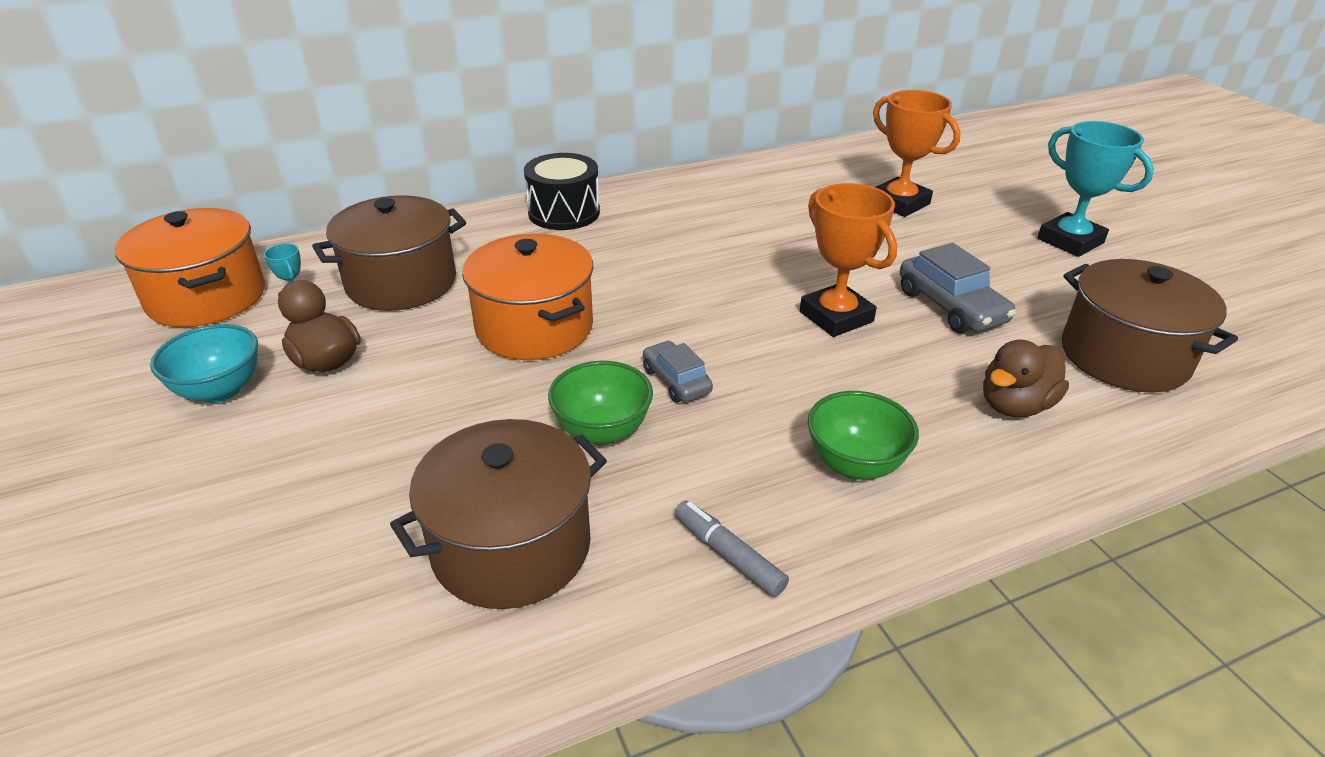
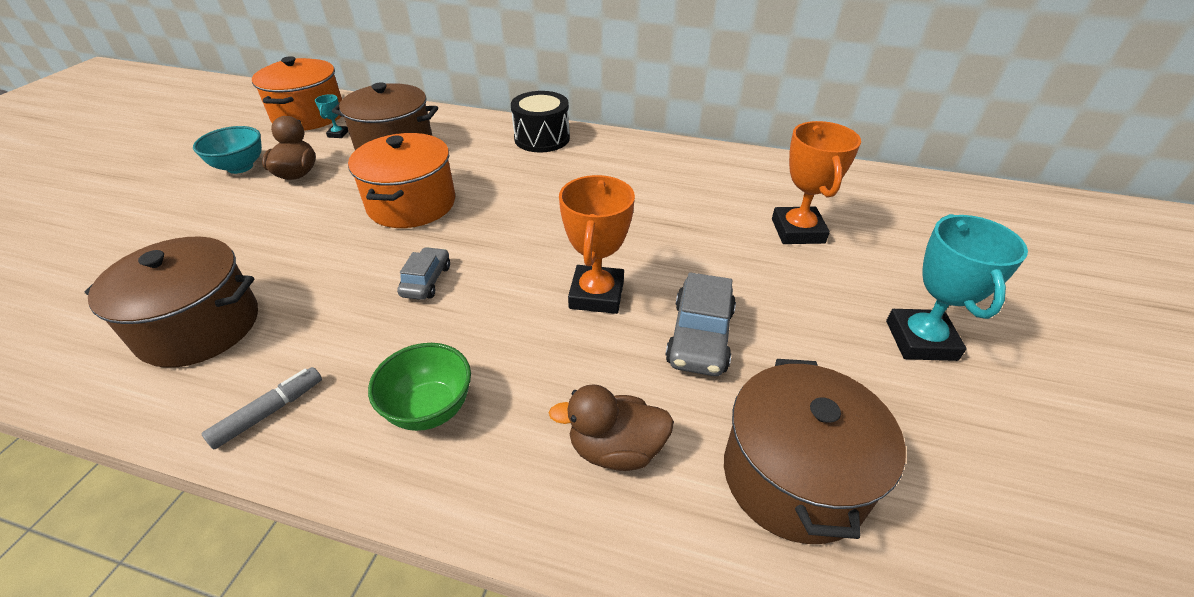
camera: 40 degrees right, 5 degrees up
green bowl [548,361,653,445] -> none
grey marker [675,501,789,597] -> grey marker turned 45 degrees clockwise [201,367,322,449]

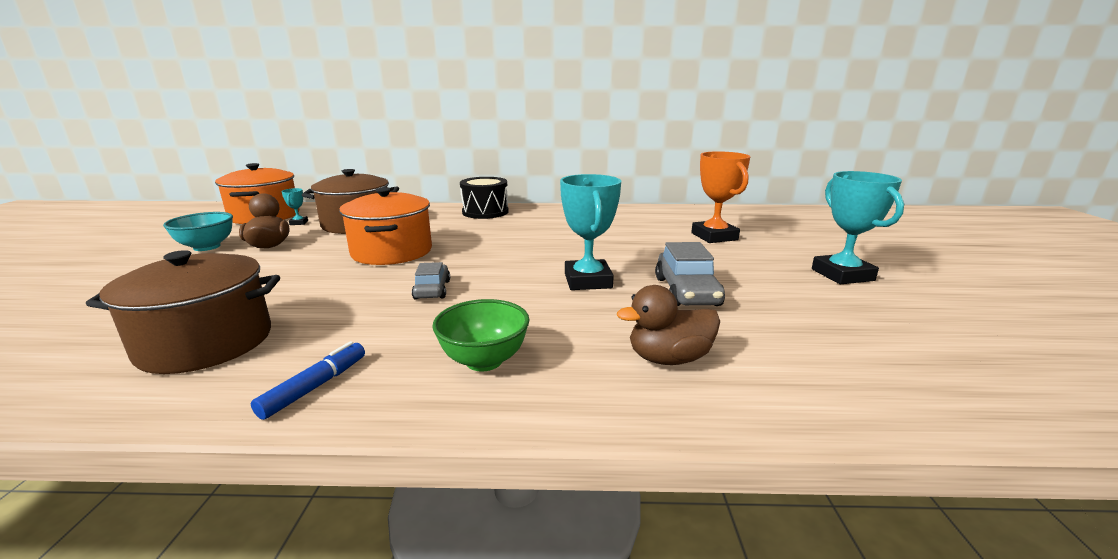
camera: 15 degrees left, 20 degrees down
grey marker [201,367,322,449] -> blue marker [251,341,365,420]
orange trophy [559,175,635,314] -> turquoise trophy [560,174,621,290]
brown pot [724,359,906,544] -> none

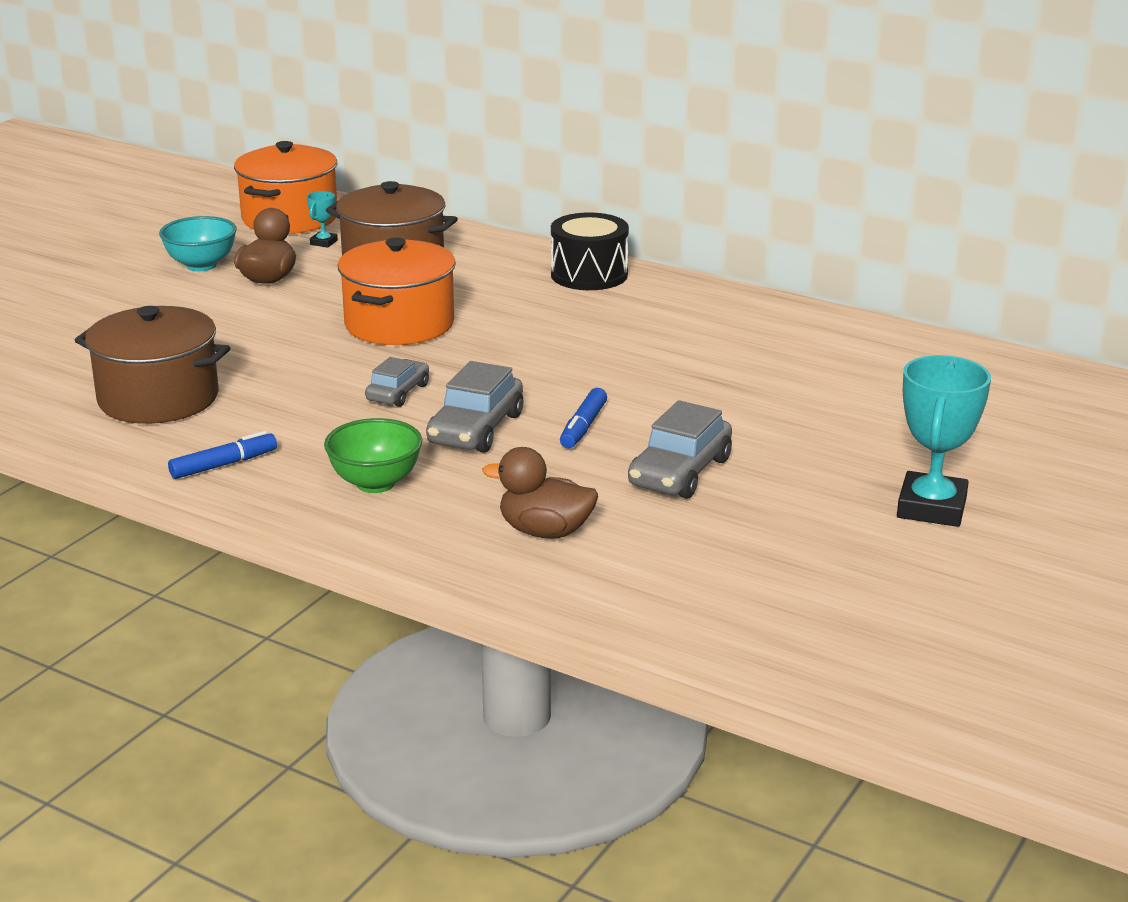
camera: 30 degrees right, 5 degrees up
turquoise trophy [560,174,621,290] -> blue marker [560,388,607,448]
orange trophy [691,151,750,243] -> none
none -> grey car [426,361,523,453]

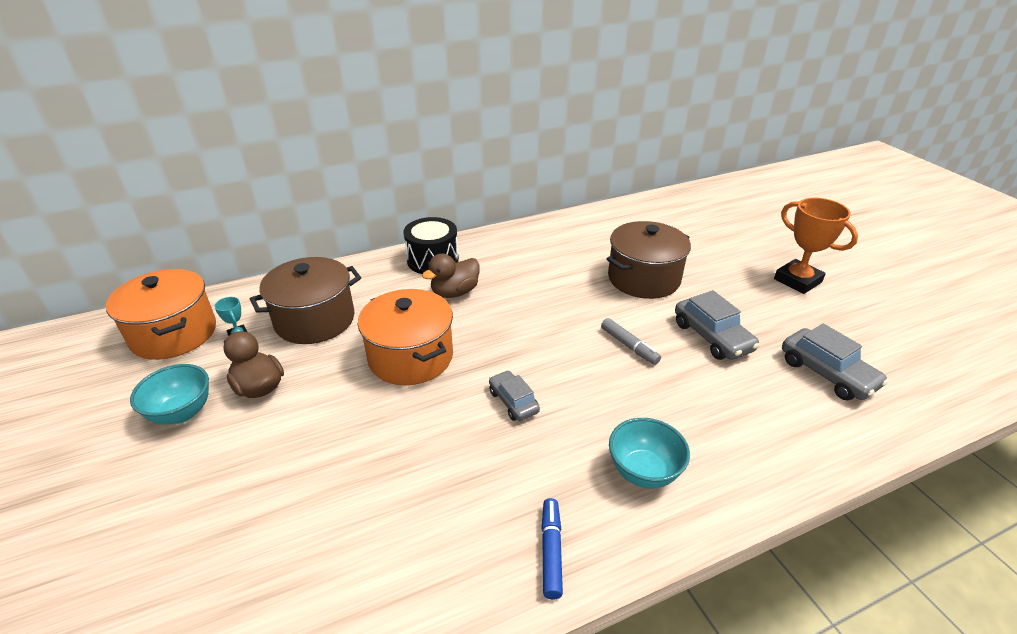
camera: 55 degrees left, 10 degrees up
brown pot [75,306,230,424] -> brown pot moved to [607,221,691,299]
green bowl [324,418,422,493] -> turquoise bowl [609,418,690,488]
grey car [426,361,523,453] -> grey car moved to [782,323,888,400]
brown duck [482,447,598,539] -> brown duck moved to [422,254,480,298]
blue marker [560,388,607,448] -> grey marker [601,318,661,365]
turquoise trophy [897,355,991,527] -> orange trophy [774,198,858,294]

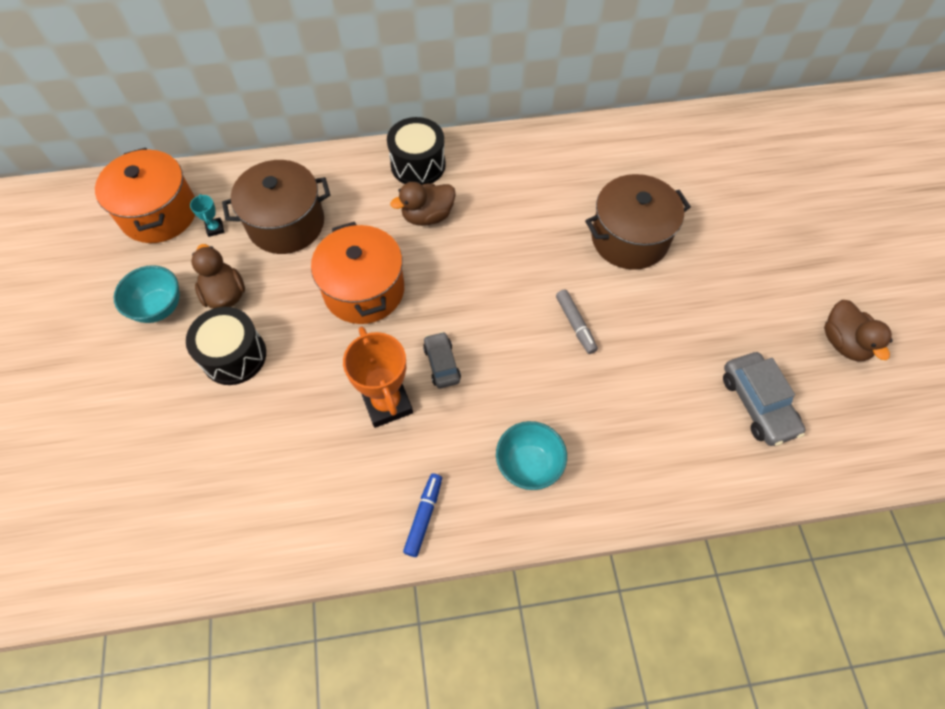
camera: 15 degrees right, 25 degrees up
grey car [675,290,760,360] -> none
orange trophy [774,198,858,294] -> orange trophy moved to [343,326,413,428]
none -> black drum [186,307,266,385]
none -> brown duck [824,300,893,361]

